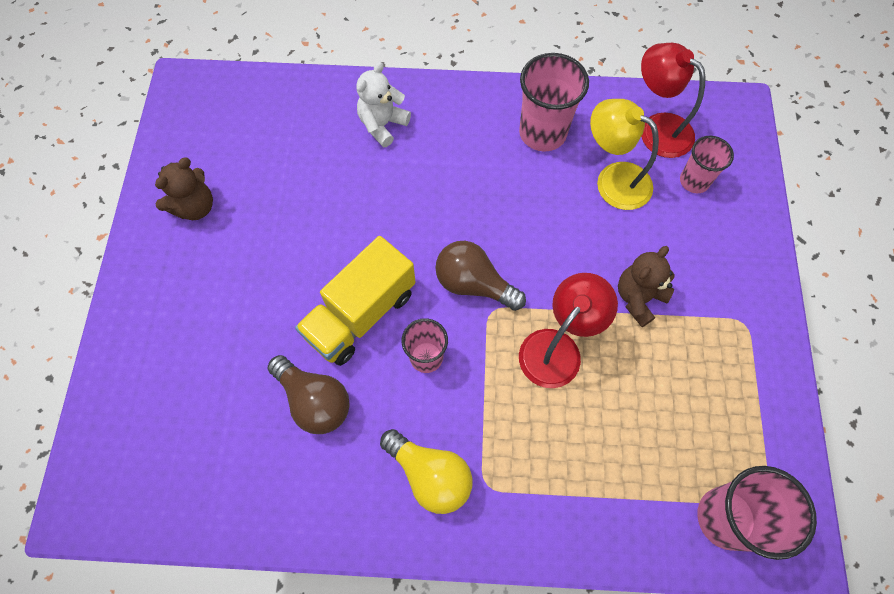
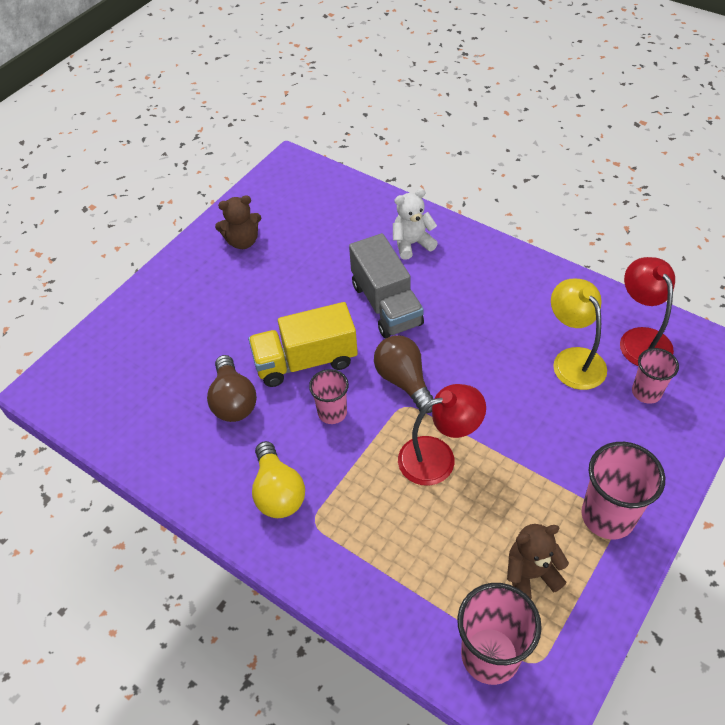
camera: 35 degrees right, 15 degrees down
pink cup [519,53,589,151] -> pink cup moved to [581,442,665,539]
brown teddy bear [618,246,675,327] -> brown teddy bear moved to [507,524,569,599]
none -> grey truck [349,233,424,338]

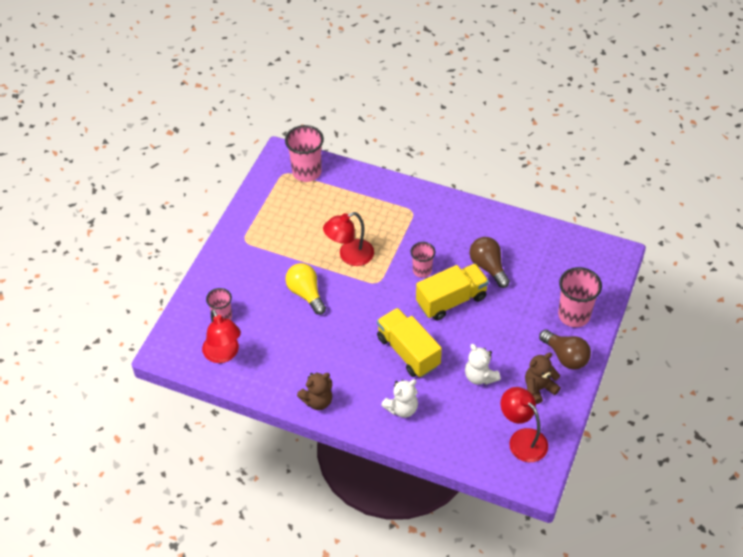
camera: 165 degrees right, 0 degrees up
yellow light bulb [252,441,305,518] -> yellow light bulb moved to [285,263,326,315]
grey truck [349,233,424,338] -> yellow truck [377,308,442,377]
brown light bulb [374,335,433,413] -> brown light bulb moved to [539,329,591,370]
brown teddy bear [507,524,569,599] -> brown teddy bear moved to [297,372,332,410]
yellow lamp [551,279,607,390] -> none
pink cup [581,442,665,539] -> pink cup moved to [558,267,602,327]
none -> white teddy bear [465,344,501,385]
none -> red lamp [501,387,548,462]

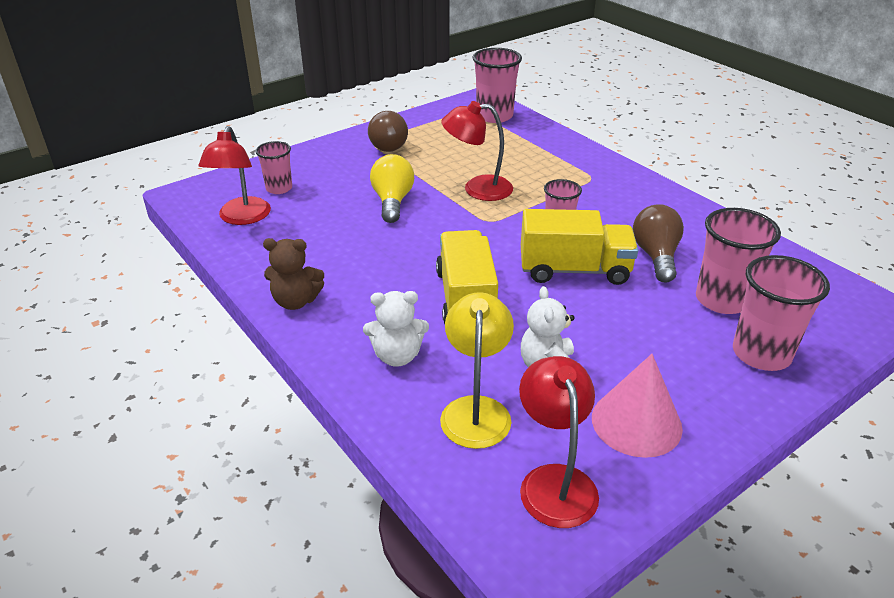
camera: 30 degrees right, 15 degrees down
brown teddy bear [525,352,561,404] -> pink cone [592,354,683,458]
brown light bulb [539,329,591,370] -> brown light bulb moved to [368,111,408,152]
none -> yellow lamp [440,292,514,449]
none -> pink cup [696,208,781,314]

